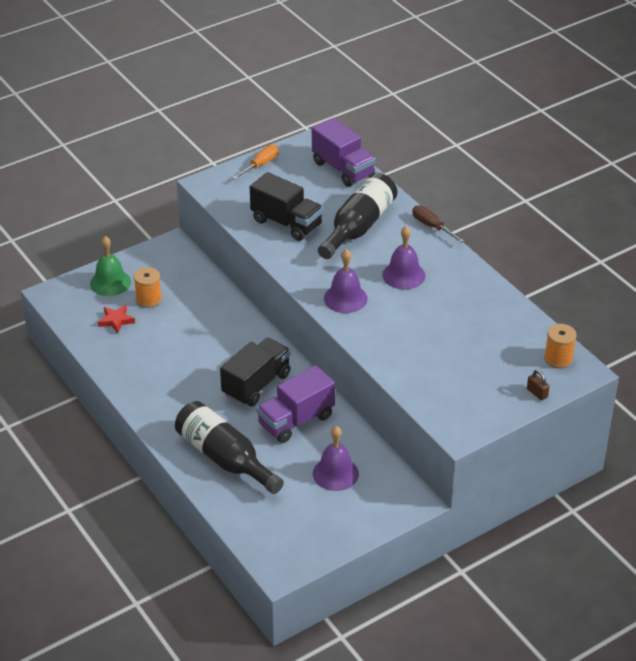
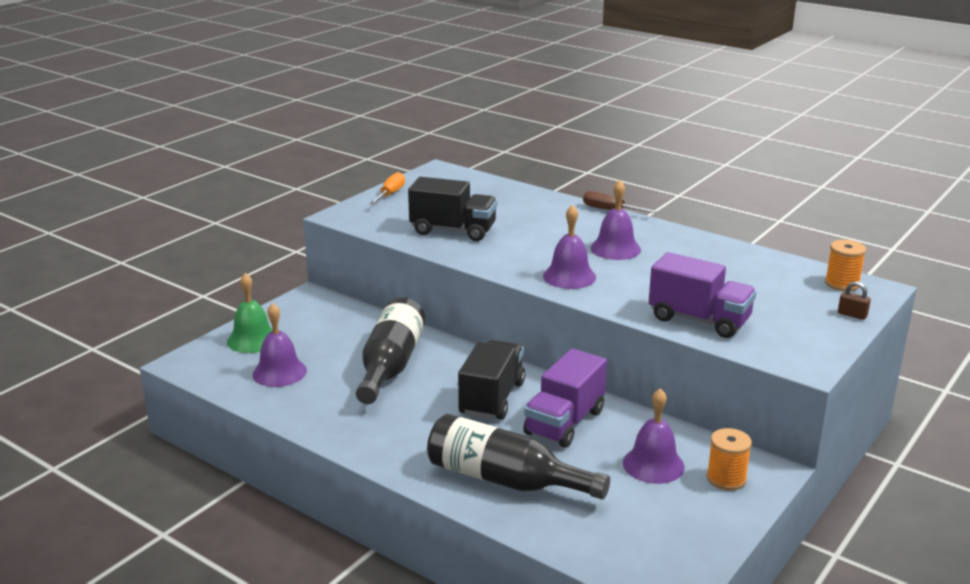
camera: 20 degrees left, 15 degrees down
red star [98,305,135,334] -> purple bell [252,303,307,387]
orange spool [134,267,162,308] -> orange spool moved to [707,428,752,491]
purple truck [312,118,376,187] -> purple truck moved to [649,252,757,338]
black bottle [318,172,397,259] -> black bottle moved to [356,297,426,404]

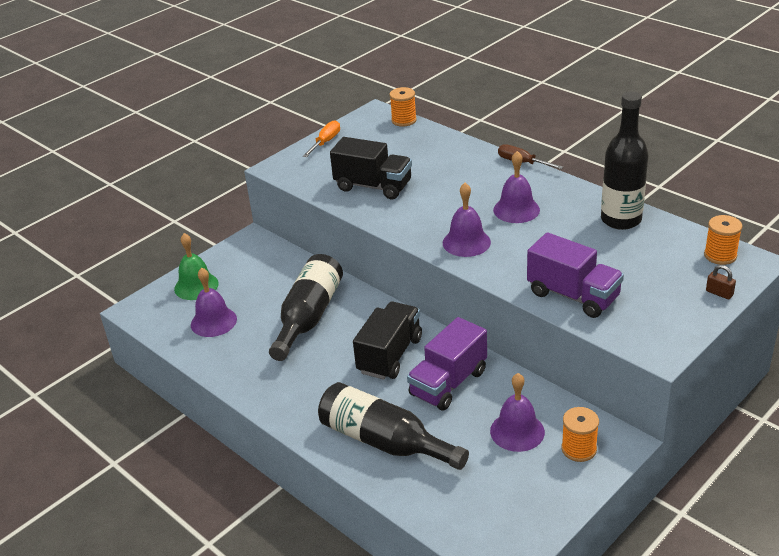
camera: 10 degrees right, 10 degrees up
none -> orange spool [390,87,417,127]
none -> black bottle [601,91,649,230]

